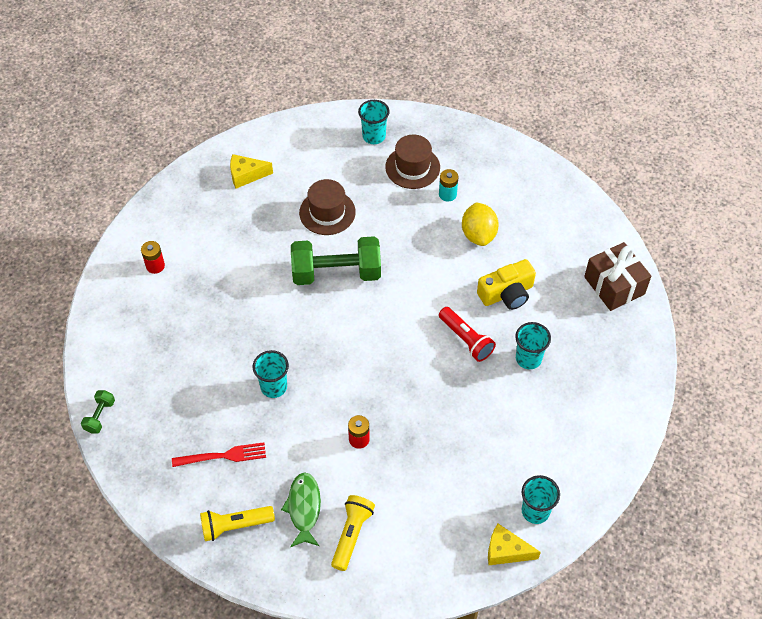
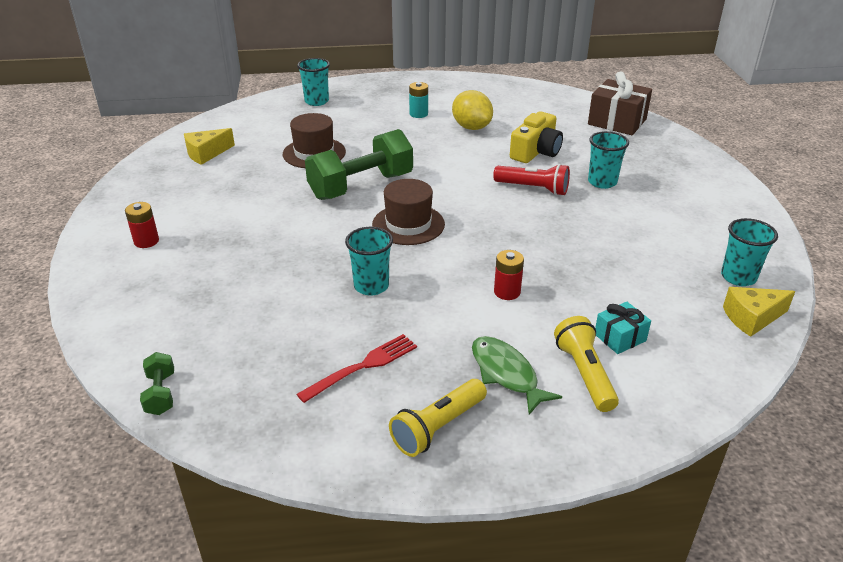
camera: 30 degrees left, 20 degrees down
brown hat [385,134,440,189] -> brown hat moved to [372,179,445,245]
none -> turquoise gift [595,302,651,354]

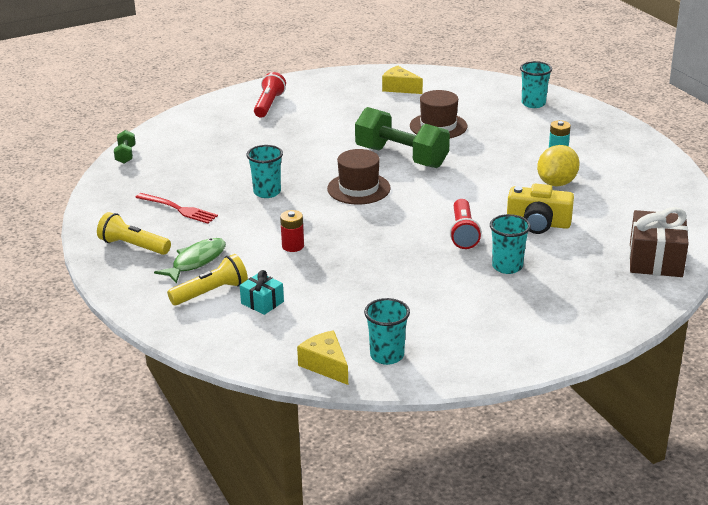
camera: 70 degrees right, 5 degrees down
red battery [125,202,159,248] -> red flashlight [254,72,286,118]
green dumbbell [140,352,174,415] -> green dumbbell turned 60 degrees counterclockwise [114,130,136,164]

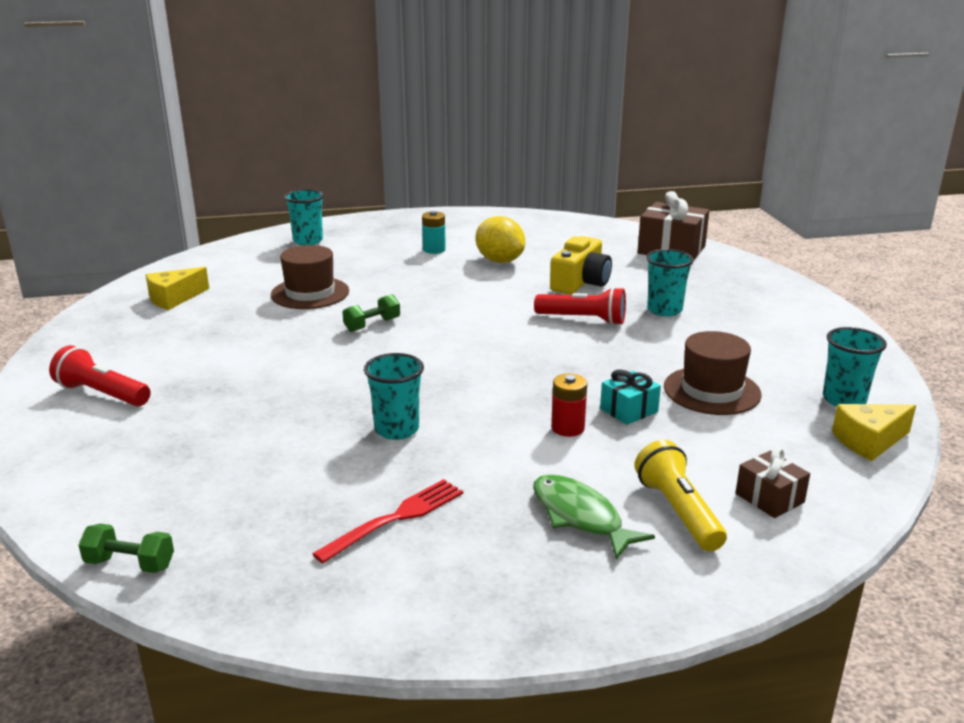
camera: 75 degrees left, 5 degrees down
yellow flashlight [97,212,171,255] -> none
turquoise gift [240,270,284,315] -> turquoise gift moved to [600,370,661,425]
brown hat [327,149,391,205] -> brown hat moved to [664,331,762,415]
green dumbbell [355,107,450,168] -> green dumbbell [342,294,400,332], size x0.44
none -> brown gift [736,447,810,518]

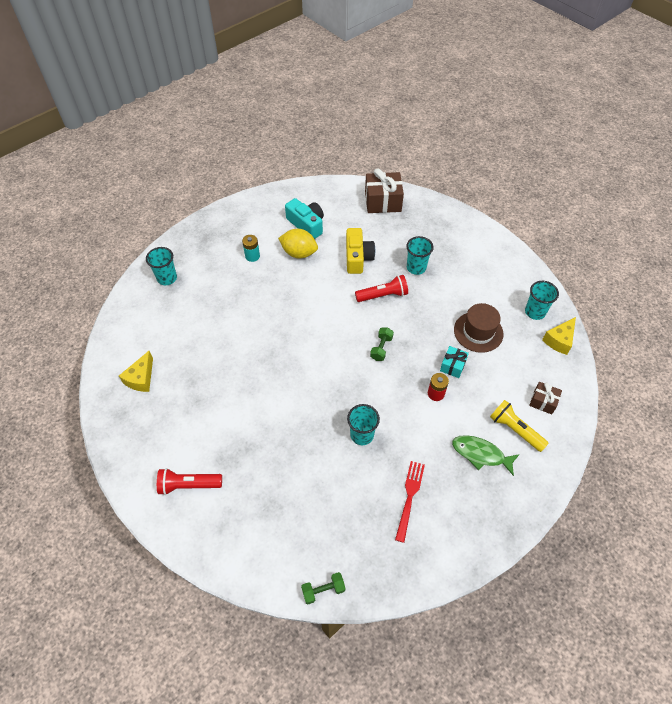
camera: 30 degrees left, 30 degrees up
brown hat [271,245,349,309] -> none
green dumbbell [342,294,400,332] -> green dumbbell moved to [370,327,394,361]
none -> turquoise camera [285,198,324,239]

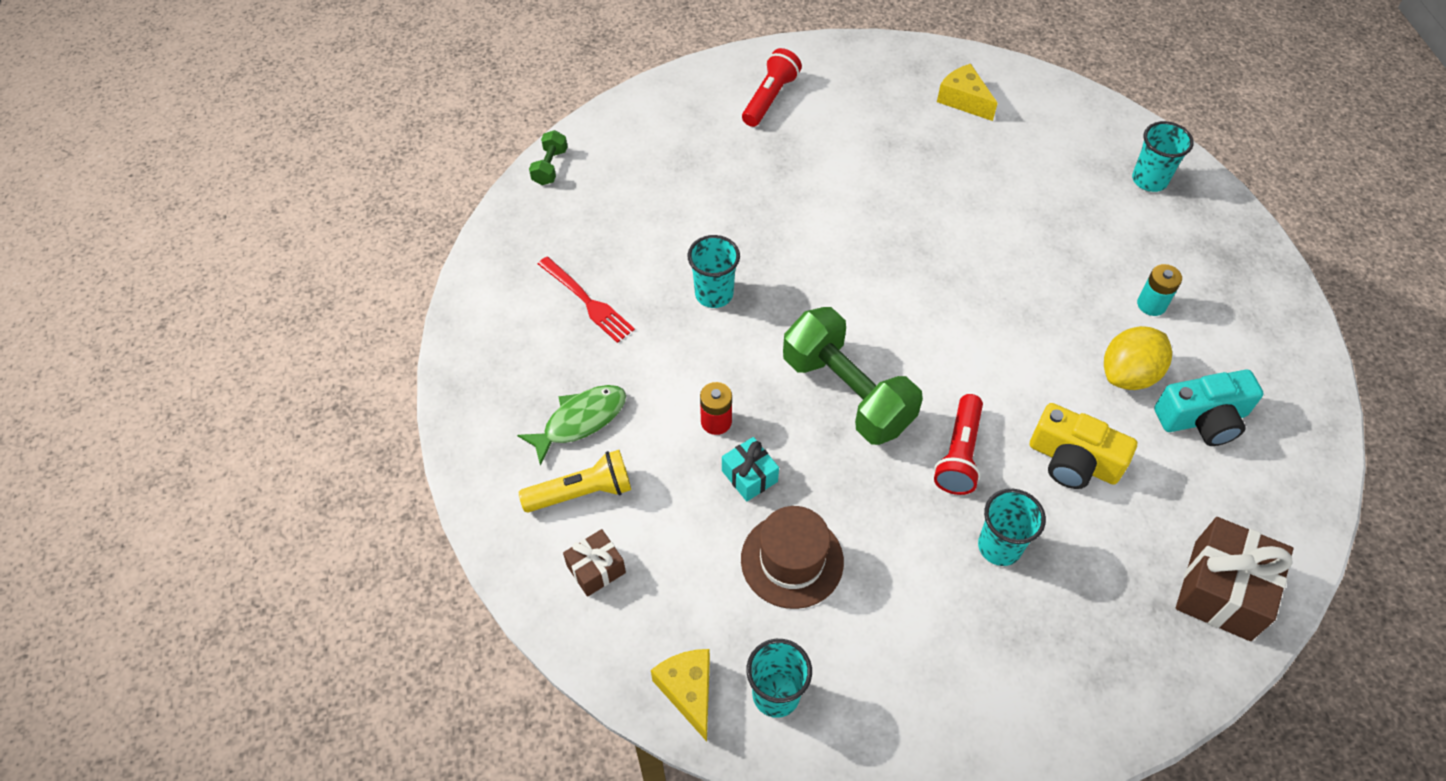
camera: 120 degrees right, 0 degrees up
green dumbbell [370,327,394,361] -> green dumbbell [783,307,923,445], size x2.28

